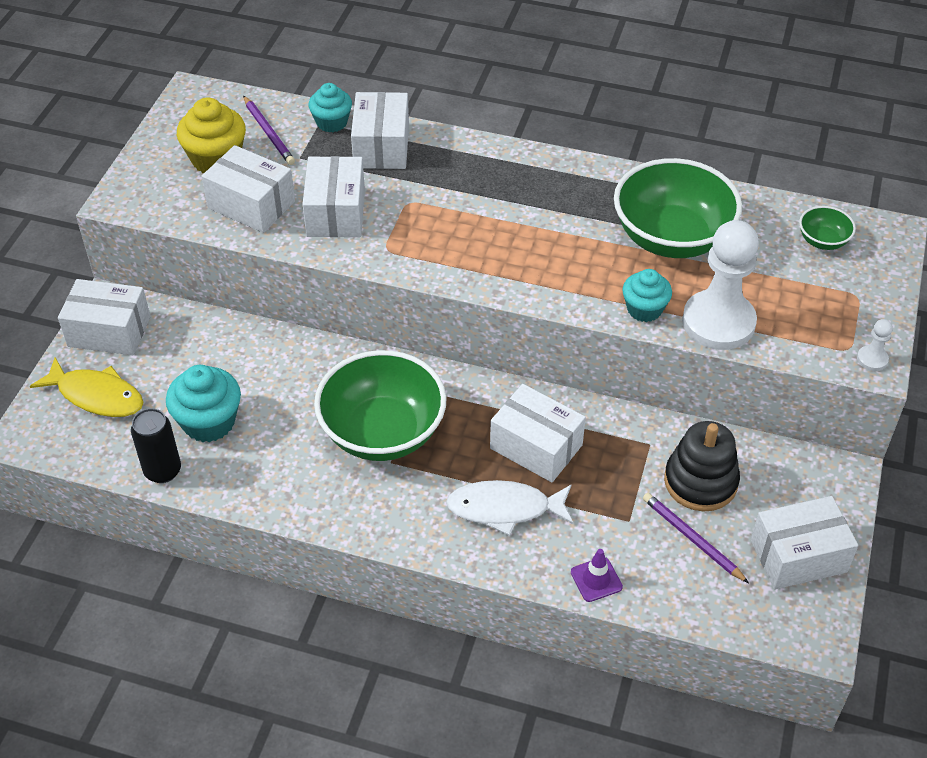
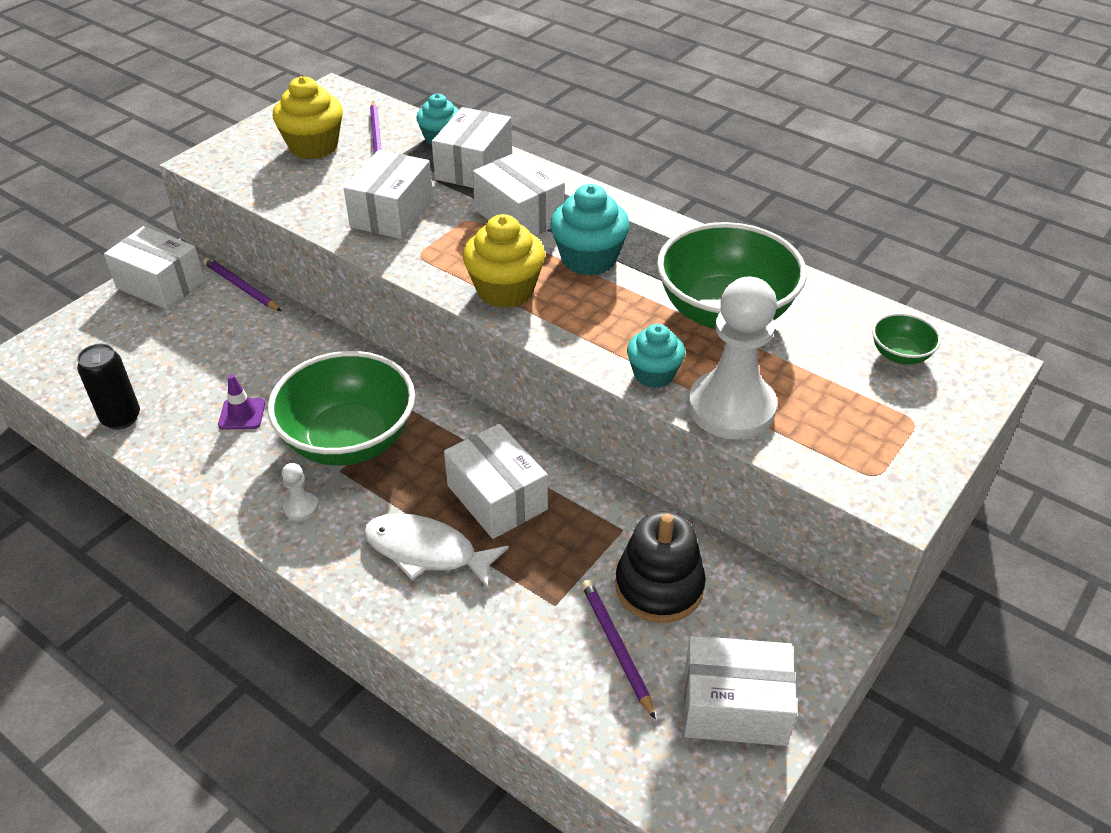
camera: 20 degrees right, 5 degrees down
yellow fish [30,357,144,417] -> none
turquoise cupcake [166,365,241,442] -> turquoise cupcake moved to [550,184,630,276]
white box [202,145,295,233] -> white box moved to [473,152,565,236]
purple traffic cone [571,549,623,602] -> purple traffic cone moved to [218,375,265,430]
white pawn [857,319,893,371] -> white pawn moved to [282,463,318,521]
none -> purple pencil [203,257,281,311]
none -> yellow cupcake [463,214,545,308]

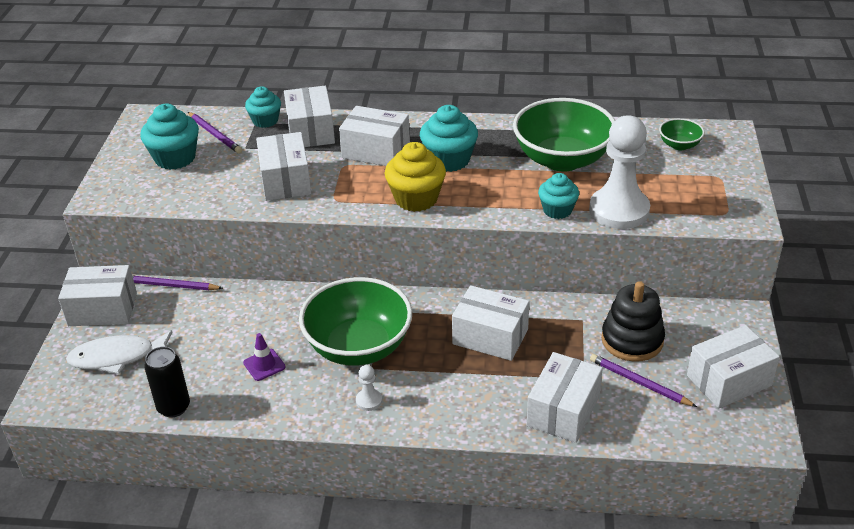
camera: 30 degrees left, 5 degrees down
yellow cupcake [273,76,343,159] -> turquoise cupcake [140,104,199,170]
white fish [364,513,509,589] -> white fish moved to [66,330,172,374]
none -> white box [527,352,603,443]

